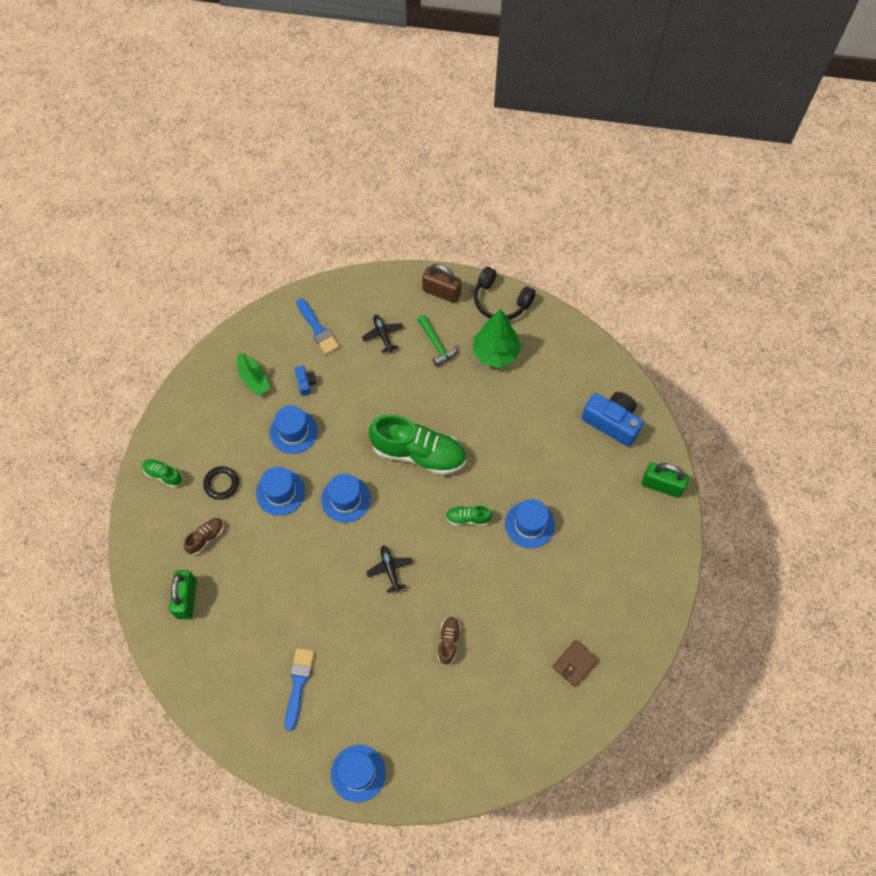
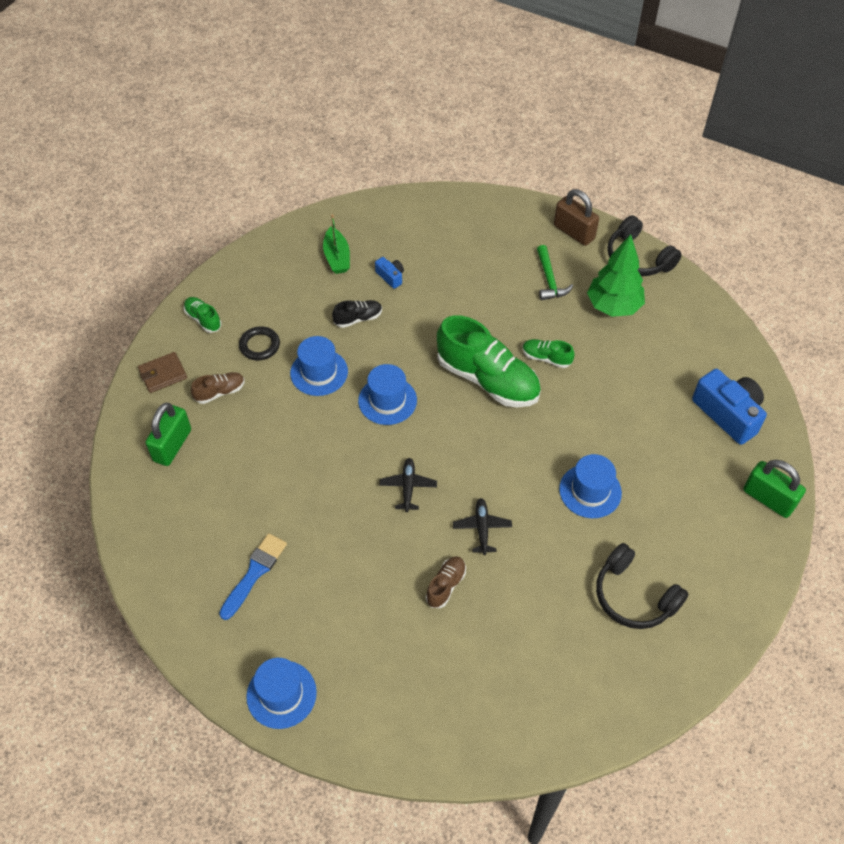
camera: 20 degrees right, 10 degrees down
blue hat [270,406,318,454] -> black shoe [332,300,382,328]
blue camera [295,366,317,396] -> blue camera turned 45 degrees counterclockwise [375,257,404,289]
blue brush [296,298,339,355] -> none
black plane [362,315,404,353] -> black plane moved to [453,498,512,555]
green shoe [445,505,492,526] -> green shoe moved to [522,339,574,368]
brown wallet [553,640,599,687] -> brown wallet moved to [138,352,187,393]
none -> black headphones [596,543,688,629]

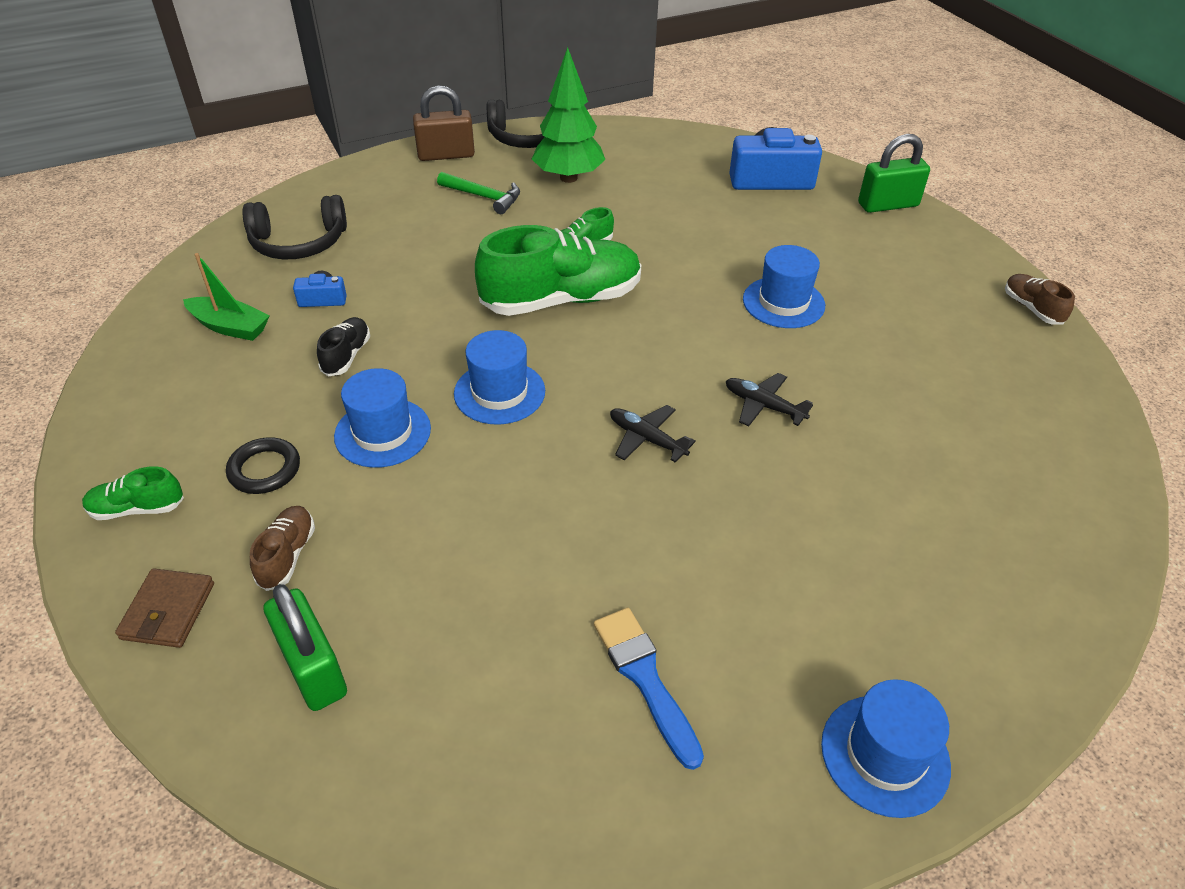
camera: 55 degrees left, 10 degrees down
brown shoe [426,556,466,608] -> brown shoe moved to [1005,274,1075,325]
black headphones [596,543,688,629] -> black headphones moved to [242,195,347,259]

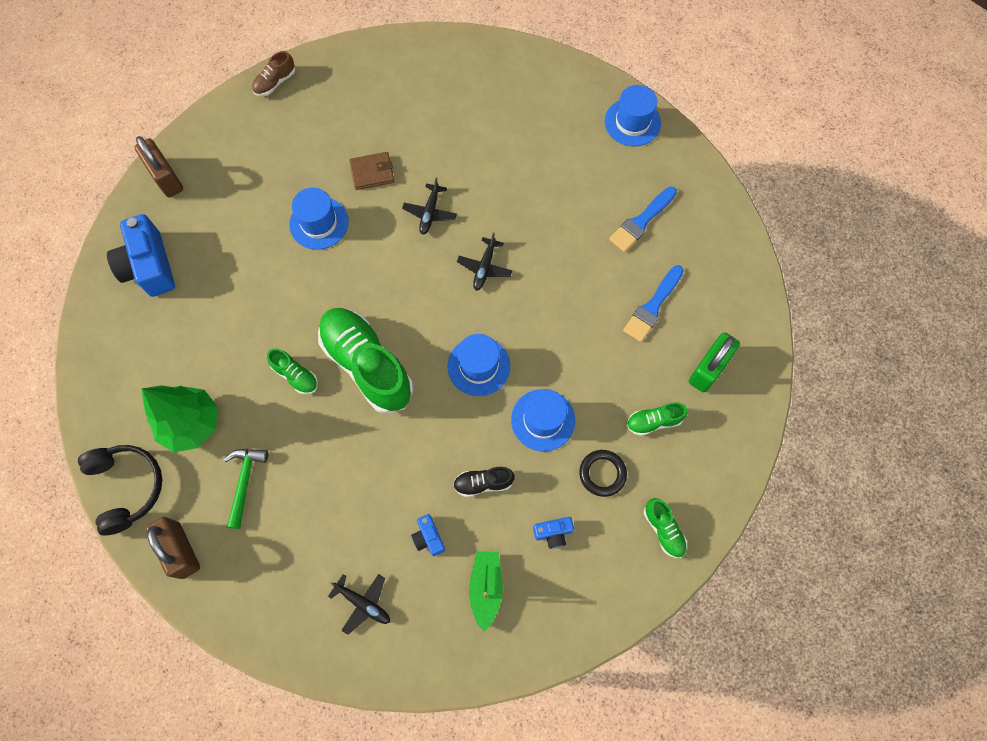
camera: 110 degrees left, 25 degrees up
brown wallet [115,568,214,648] -> brown wallet moved to [349,152,394,190]
black headphones [242,195,347,259] -> black plane [328,574,390,635]
brown shoe [250,506,315,591] -> green shoe [626,402,688,436]
green padlock [858,134,930,213] -> brown padlock [134,136,183,198]
none -> blue camera [533,517,574,549]
none -> blue brush [623,265,684,342]

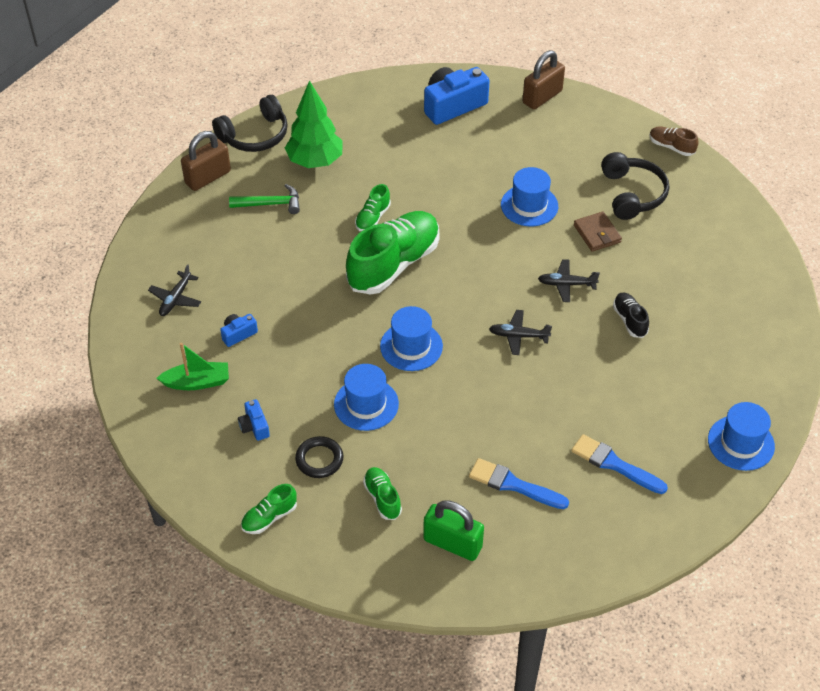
camera: 80 degrees right, 20 degrees down
black shoe [453,467,515,497] -> black shoe moved to [613,293,649,338]
none -> black headphones [601,152,669,220]

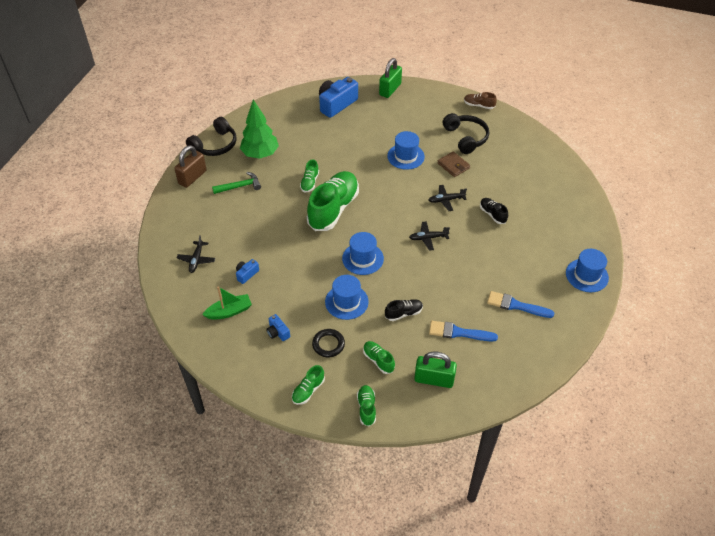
camera: 15 degrees left, 0 degrees up
brown padlock [523,50,565,110] -> green padlock [379,58,402,98]
none -> green shoe [357,385,376,426]
none -> black shoe [385,299,423,321]

